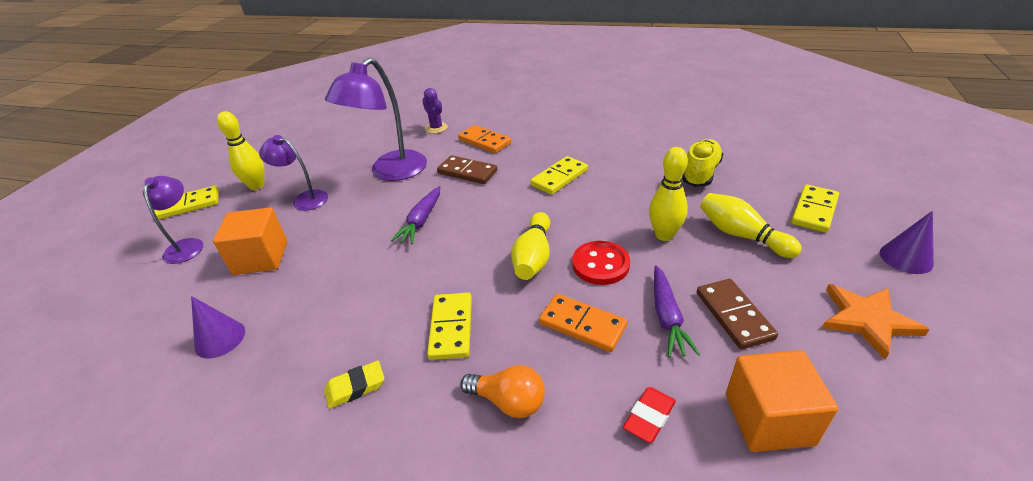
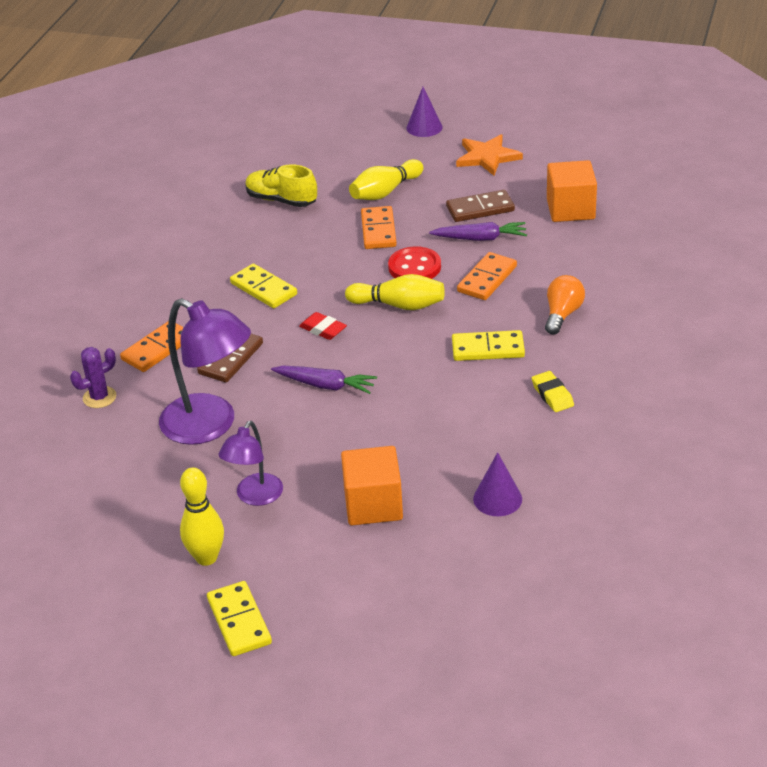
camera: 90 degrees left, 0 degrees up
purple lamp [143,176,203,264] -> none
red eraser [623,387,676,443] -> red eraser moved to [299,312,347,340]
yellow bowling pin [649,147,688,241] -> orange domino [361,206,397,249]
yellow domino [791,184,839,233] -> none

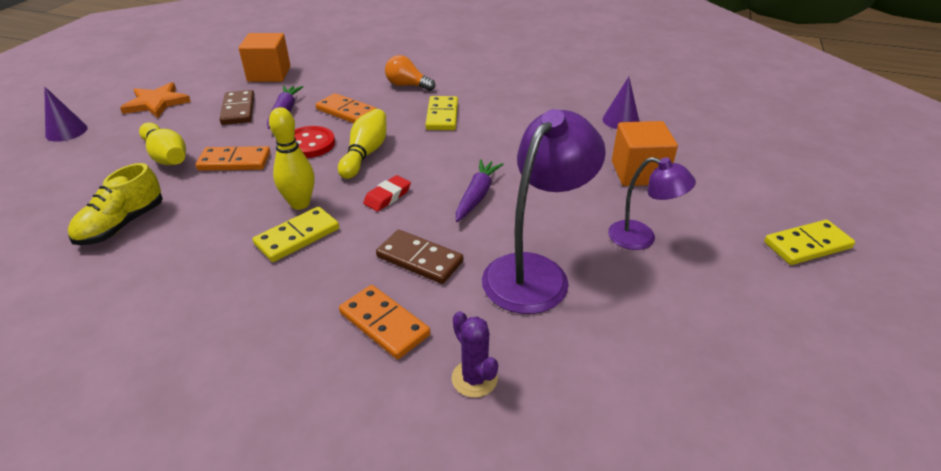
camera: 90 degrees left, 0 degrees up
yellow bowling pin [180,468,224,566] -> yellow bowling pin moved to [269,107,314,210]
yellow eraser [532,371,574,412] -> none

